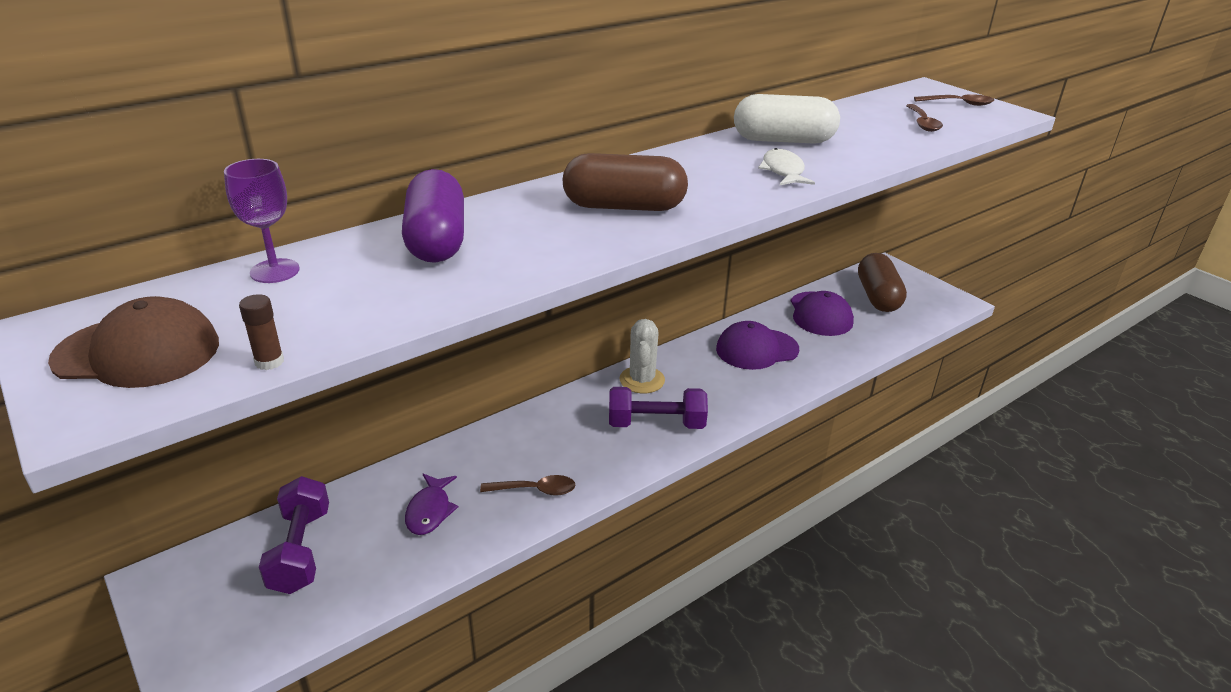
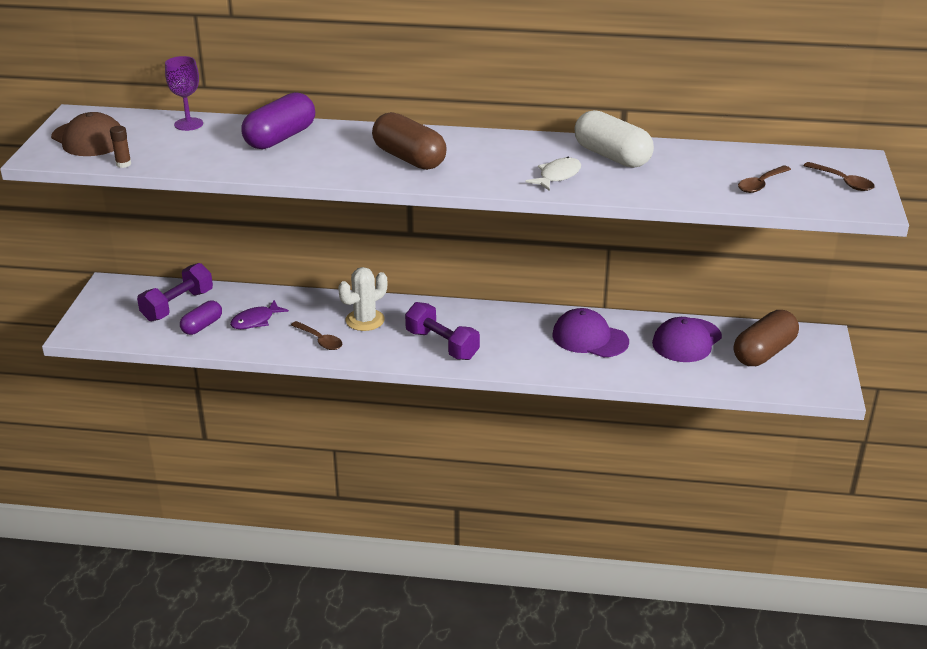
camera: 45 degrees right, 0 degrees up
white cactus [619,319,665,393] -> white cactus moved to [338,267,387,331]
none -> purple capsule [180,301,222,335]

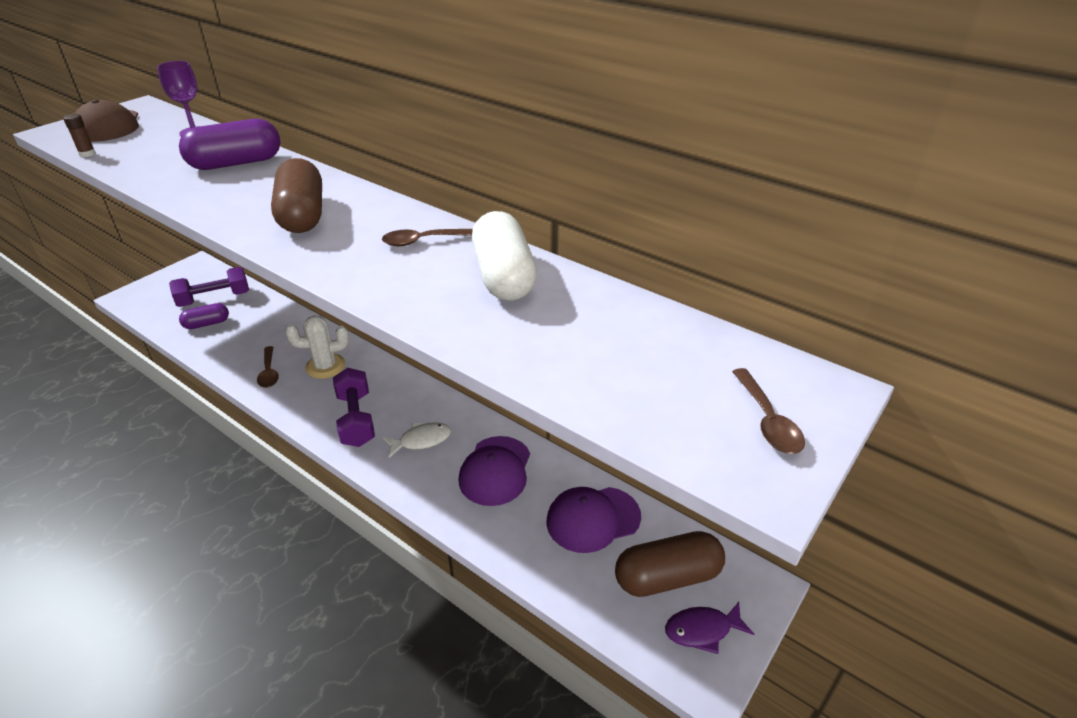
camera: 30 degrees right, 5 degrees up
purple fish [230,300,289,329] -> purple fish moved to [665,602,754,654]
white fish [525,157,581,191] -> white fish moved to [382,422,451,458]
purple cap [552,308,629,357] -> purple cap turned 135 degrees counterclockwise [458,436,530,506]
brown spoon [738,165,791,193] -> brown spoon moved to [382,229,473,247]

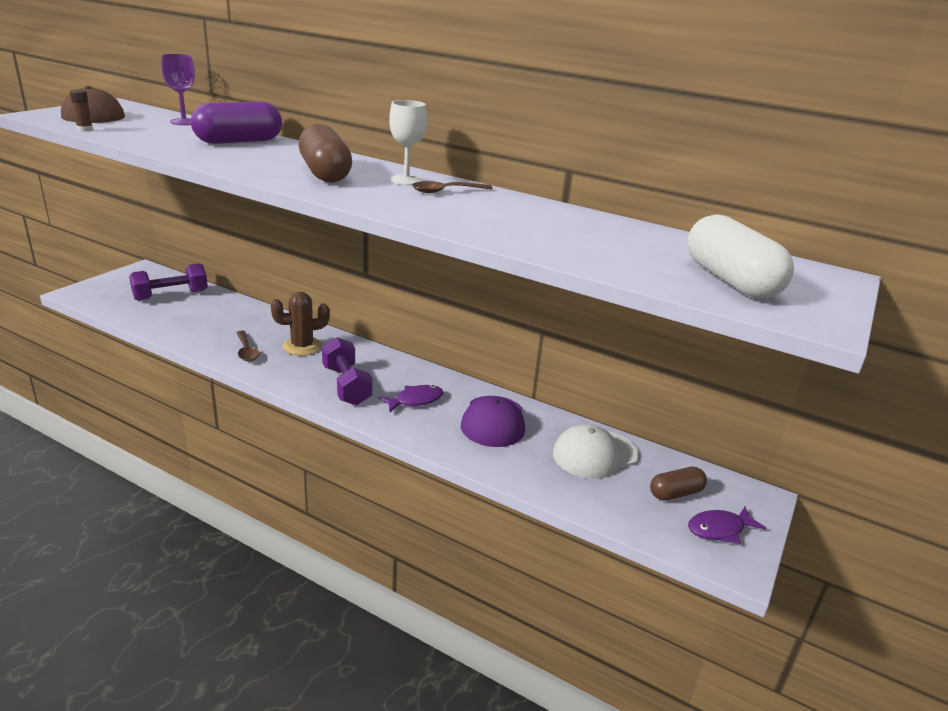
camera: 10 degrees left, 10 degrees down
purple capsule [179,303,229,329] -> none
white cactus [285,315,349,379] -> brown cactus [271,291,330,356]
white fish [382,422,451,458] -> purple fish [379,385,444,412]
white capsule [472,211,537,301] -> white capsule moved to [687,214,794,299]
purple cap [546,487,641,553] -> white cap [553,424,639,479]
brown capsule [615,531,725,597] -> brown capsule [650,466,707,501], size x0.60
brown spoon [732,368,805,454] -> none
none -> white goblet [389,100,427,185]

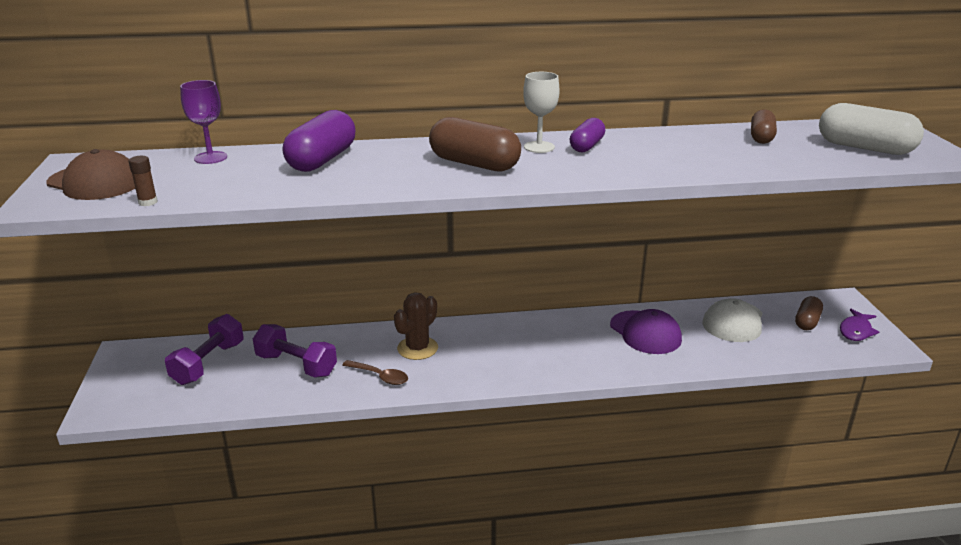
camera: 35 degrees left, 0 degrees up
purple dumbbell [322,337,373,406] -> purple dumbbell moved to [253,324,337,378]
purple fish [379,385,444,412] -> none
brown spoon [412,181,493,193] -> purple capsule [570,118,605,152]
none -> brown capsule [751,109,777,144]

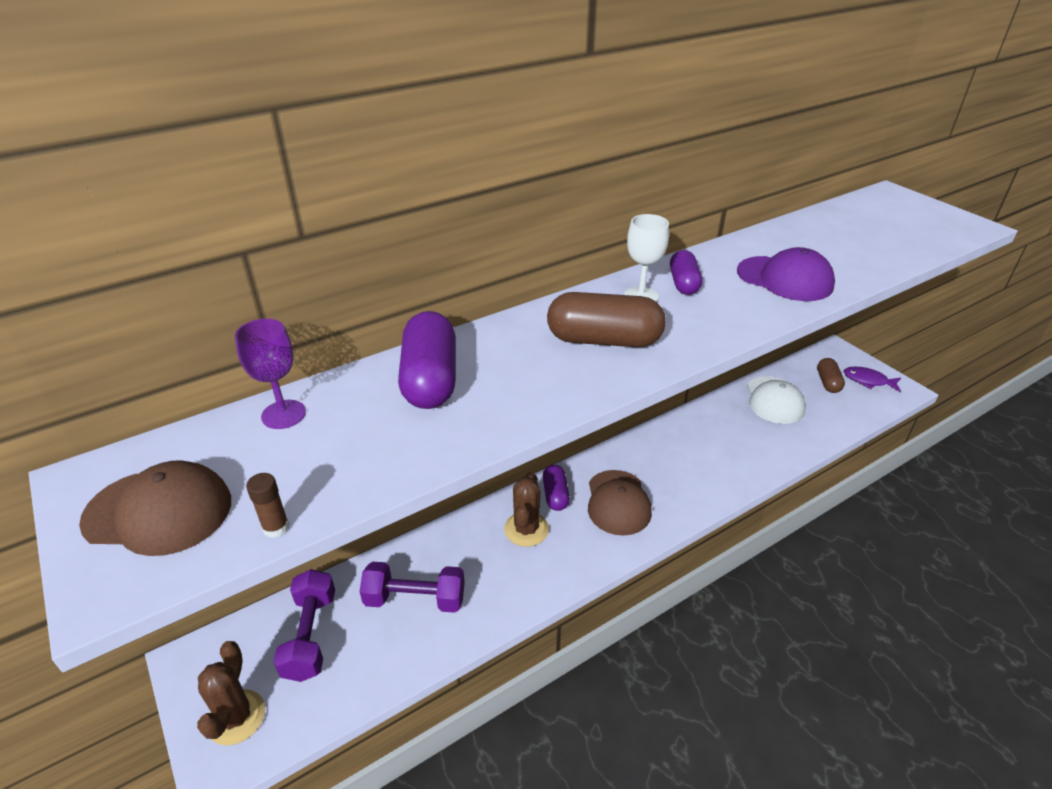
camera: 25 degrees left, 10 degrees up
brown spoon [342,360,408,385] -> none
purple cap [610,309,682,354] -> purple cap moved to [737,247,835,301]
brown capsule [751,109,777,144] -> none
white capsule [819,103,924,155] -> none
purple fish [840,309,879,341] -> purple fish turned 105 degrees clockwise [844,367,901,392]
none -> brown cactus [197,641,265,746]
none -> purple capsule [543,465,570,511]
none -> brown cap [588,470,652,536]

